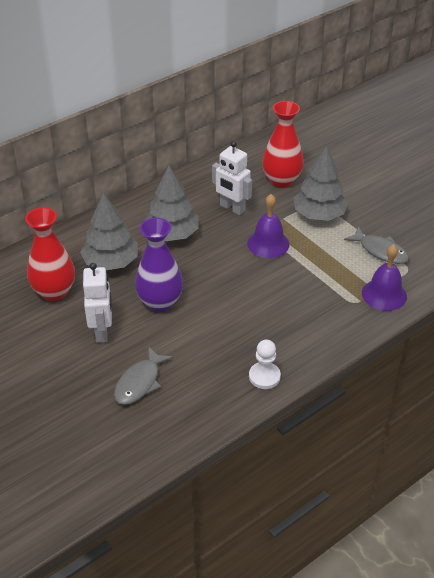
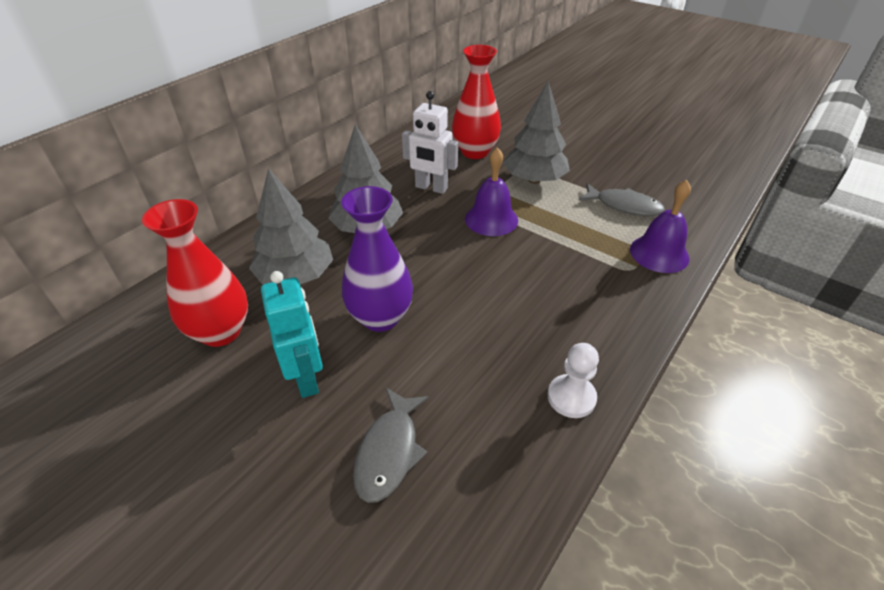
camera: 15 degrees left, 0 degrees up
white robot [83,263,112,343] -> turquoise robot [261,271,323,398]

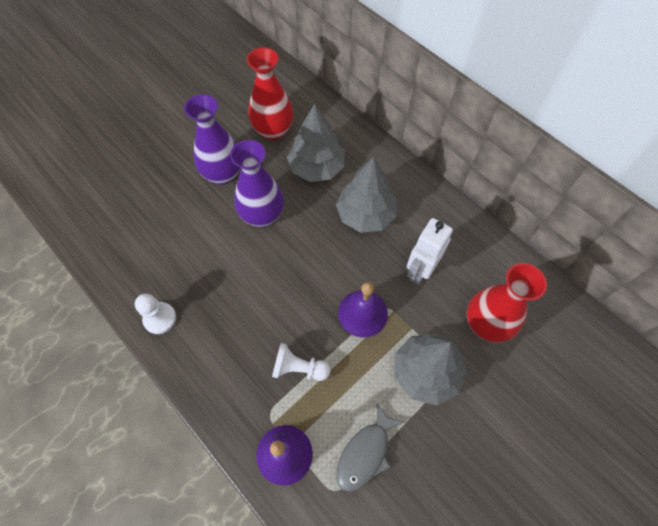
camera: 100 degrees right, 20 degrees up
turquoise robot [261,271,323,398] -> purple vase [184,94,241,185]
grey fish [353,388,429,503] -> none
none -> white pawn [272,343,330,381]

